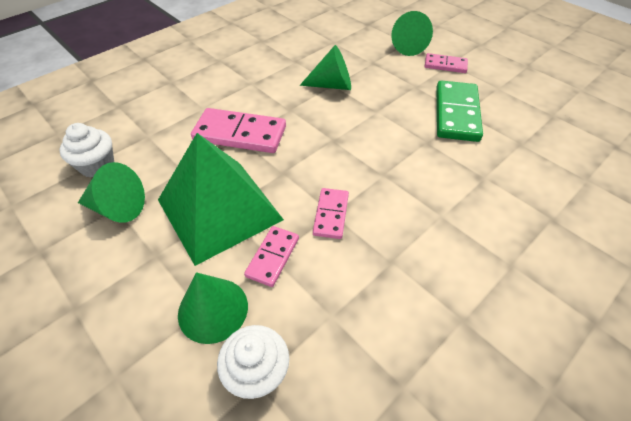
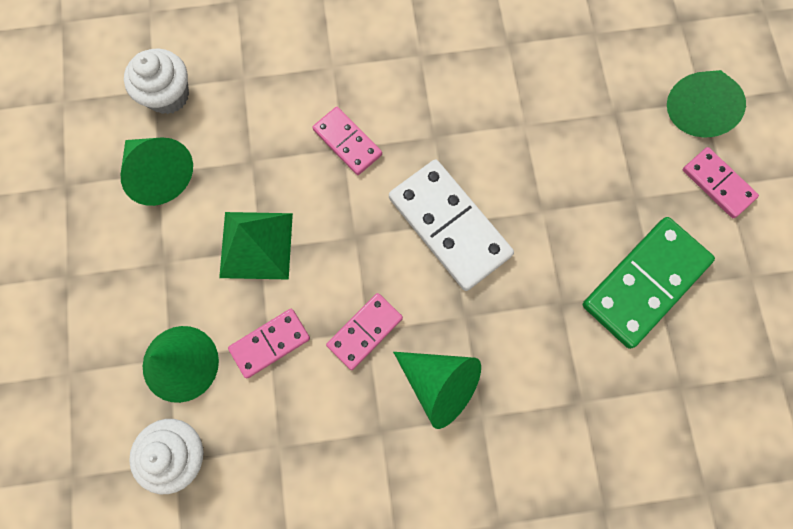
camera: 35 degrees right, 25 degrees up
green pyramid [158,133,284,266] -> green pyramid [219,212,293,280], size x0.58
pink domino [191,108,286,153] -> pink domino [312,107,382,175], size x0.57
green cone [300,45,351,90] -> green cone moved to [393,352,481,429]
none -> white domino [389,159,514,291]

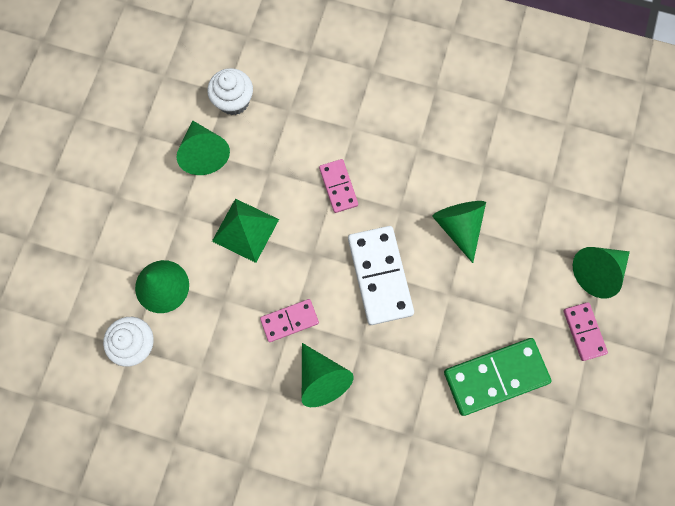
camera: 25 degrees right, 0 degrees up
pink domino [228,309,310,378] -> none
none -> green cone [432,201,486,263]

